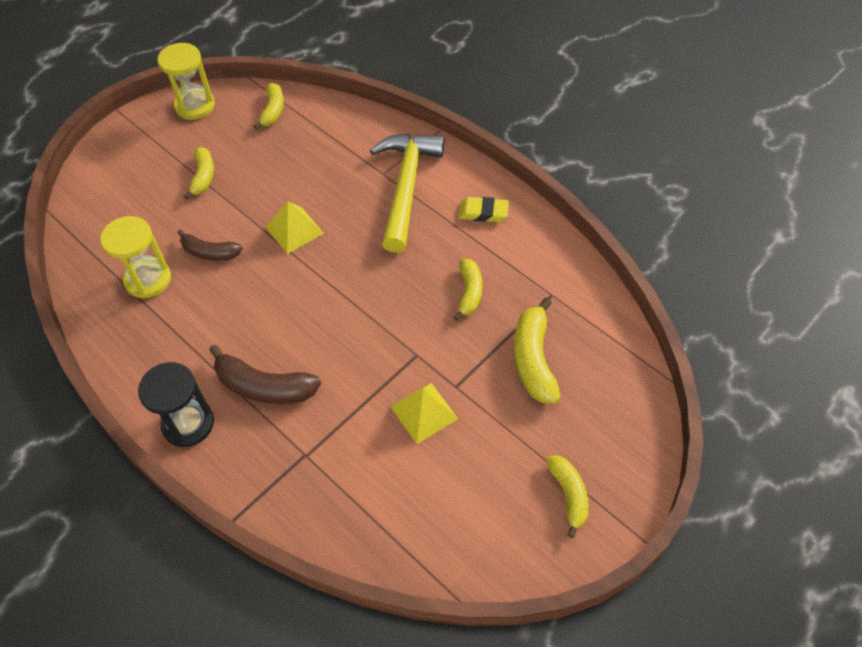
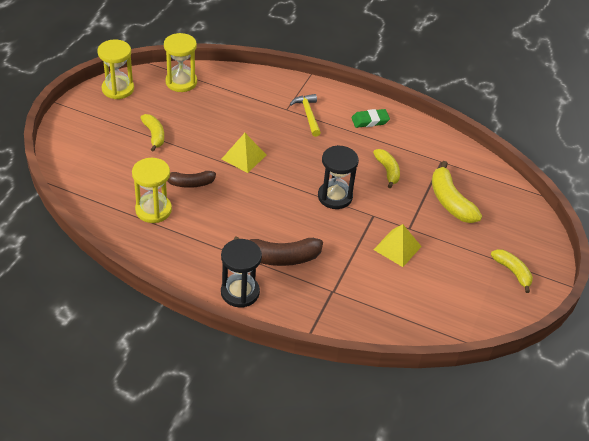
camera: 25 degrees left, 10 degrees down
yellow banana [254,83,284,130] -> yellow hourglass [164,33,197,92]
yellow hammer [370,134,445,253] -> yellow hammer [290,94,321,137], size x0.52
yellow eraser [458,197,509,222] -> green eraser [351,109,390,128]
none -> black hourglass [318,145,359,209]

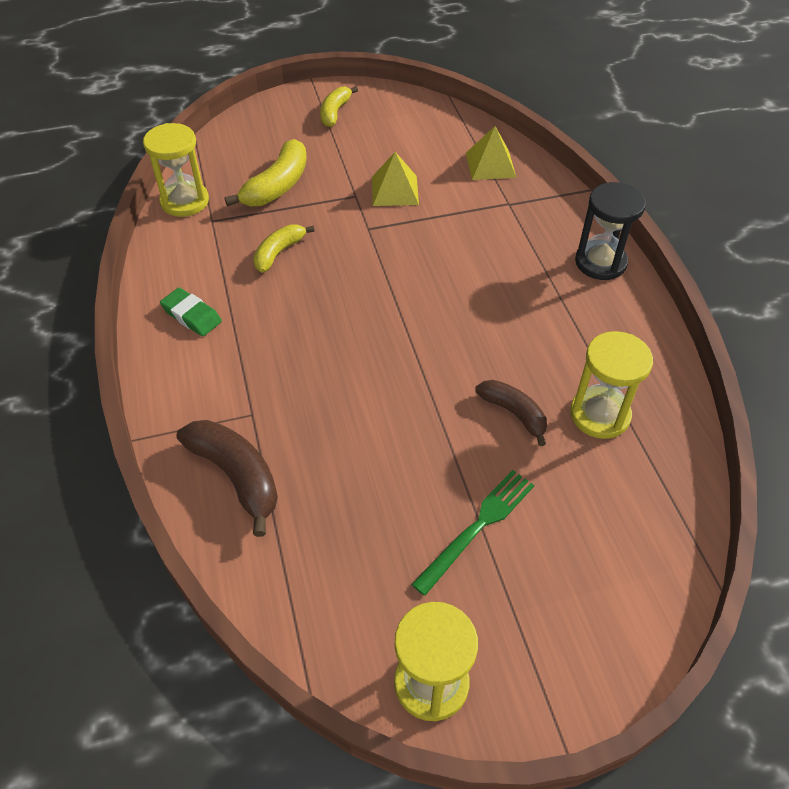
camera: 125 degrees left, 5 degrees up
yellow banana [140,114,164,152] -> green fork [411,470,534,596]
yellow hourglass [164,33,197,92] -> yellow hourglass moved to [143,123,209,217]
yellow pyramid [222,133,266,173] -> yellow pyramid moved to [466,126,516,180]
brown banana [233,236,323,266] -> brown banana moved to [176,420,278,537]
yellow hammer [290,94,321,137] -> none
black hourglass [318,145,359,209] -> none

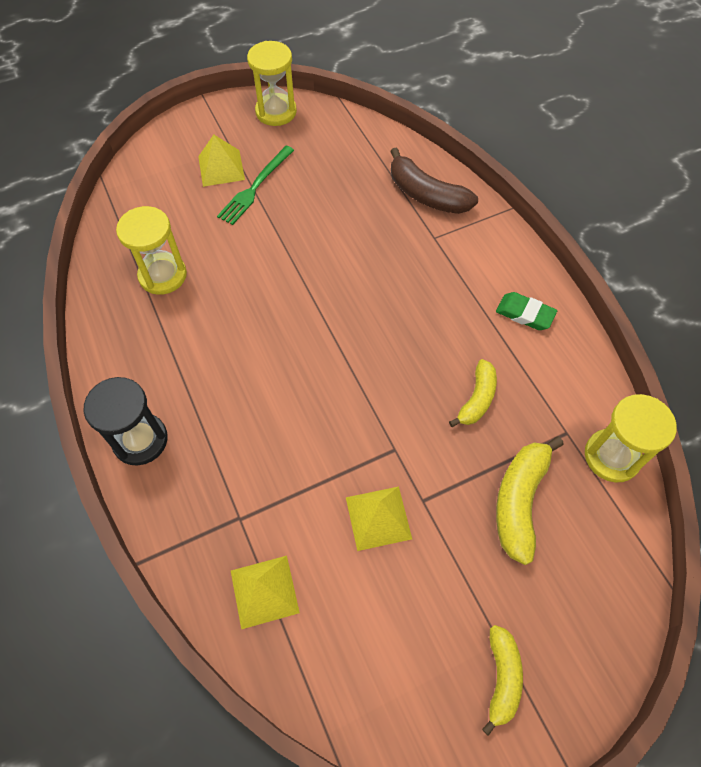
camera: 170 degrees right, 10 degrees up
brown banana [475,380,547,446] -> none
none -> yellow pyramid [198,135,245,187]

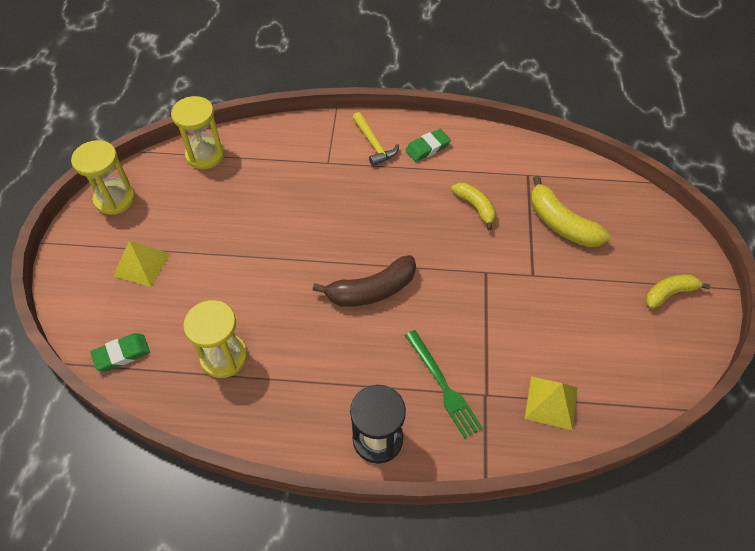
camera: 60 degrees left, 5 degrees down
green fork [217,146,294,225] -> green fork moved to [405,330,483,438]
yellow pyramid [346,487,412,551] -> none
brown banana [390,147,478,214] -> brown banana moved to [313,255,416,307]
yellow banana [482,625,523,736] -> yellow banana turned 60 degrees counterclockwise [646,275,710,309]
yellow hourglass [585,394,677,482] -> yellow hourglass moved to [171,96,225,169]
none -> green eraser [91,333,150,371]
none -> yellow hammer [352,112,399,166]

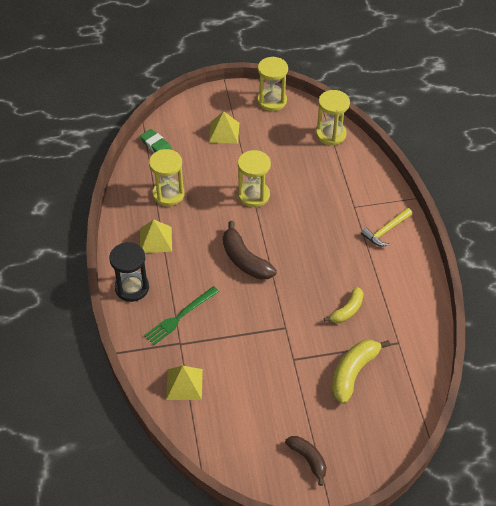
camera: 75 degrees right, 5 degrees down
green eraser [405,129,451,162] -> none
yellow banana [646,275,710,309] -> brown banana [285,436,327,486]
none -> yellow pyramid [140,219,172,253]
none -> yellow hourglass [238,150,271,207]

